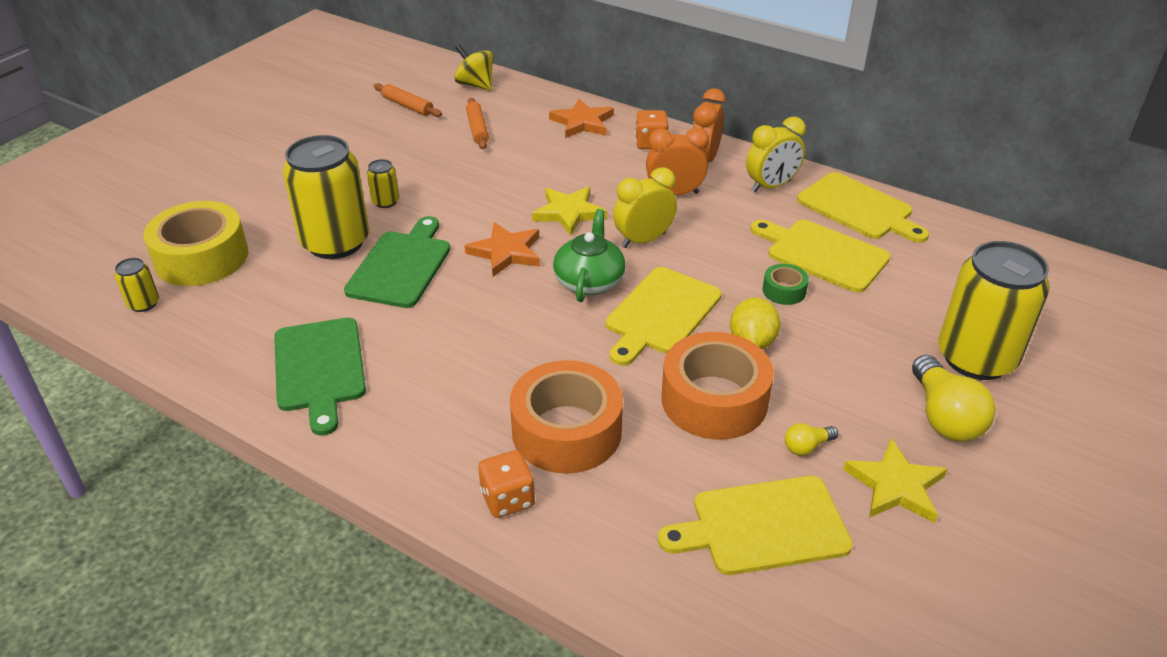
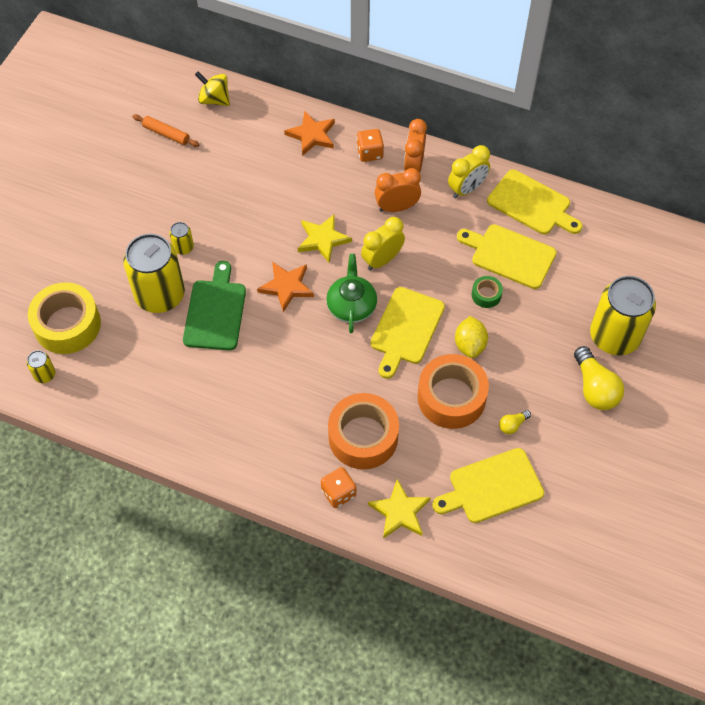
camera: 10 degrees left, 20 degrees up
green cutting board [274,318,366,436] -> none
orange rolling pin [466,98,489,150] -> none
yellow star [843,438,947,523] -> yellow star moved to [368,479,431,539]

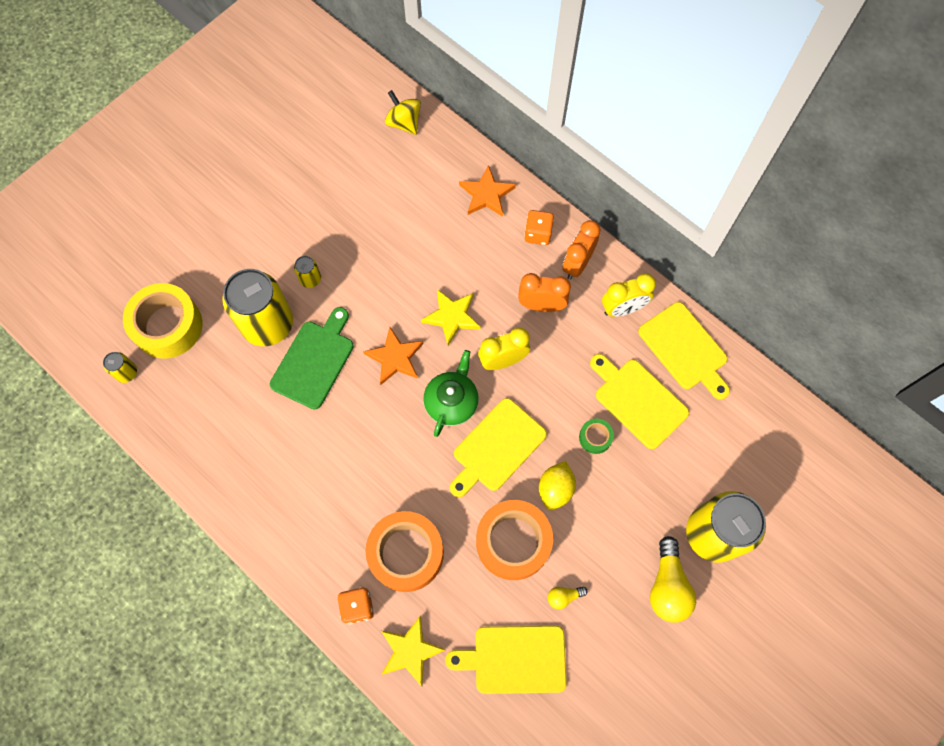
camera: 20 degrees right, 10 degrees up
orange rolling pin [132,114,199,147] -> none

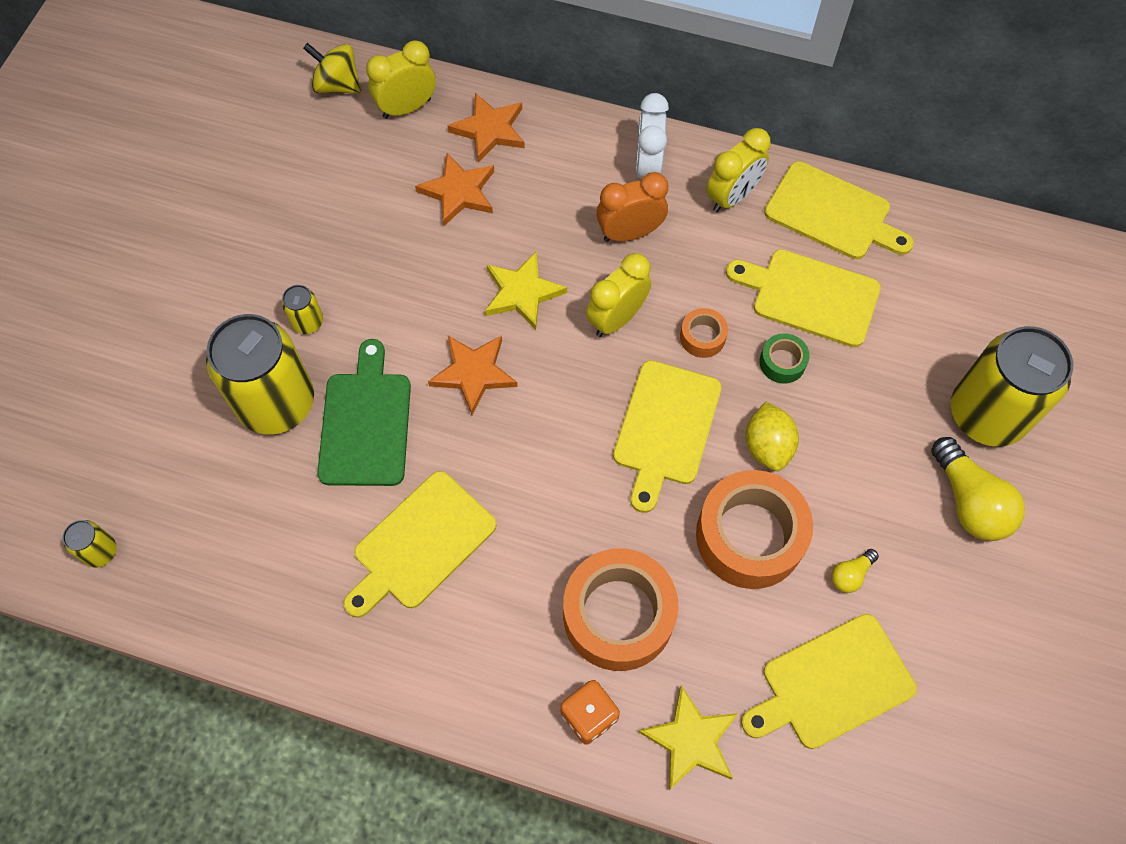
camera: 25 degrees left, 5 degrees down
yellow tape [123,283,202,359] -> none
green teapot [423,350,479,437] -> none
orange dice [524,210,554,245] -> none
orange clock [562,220,600,280] -> white clock [636,93,669,179]
none -> yellow cutting board [344,471,497,618]
none -> yellow clock [366,40,436,119]
none -> orange star [415,153,494,226]
none -> orange tape [680,308,728,358]

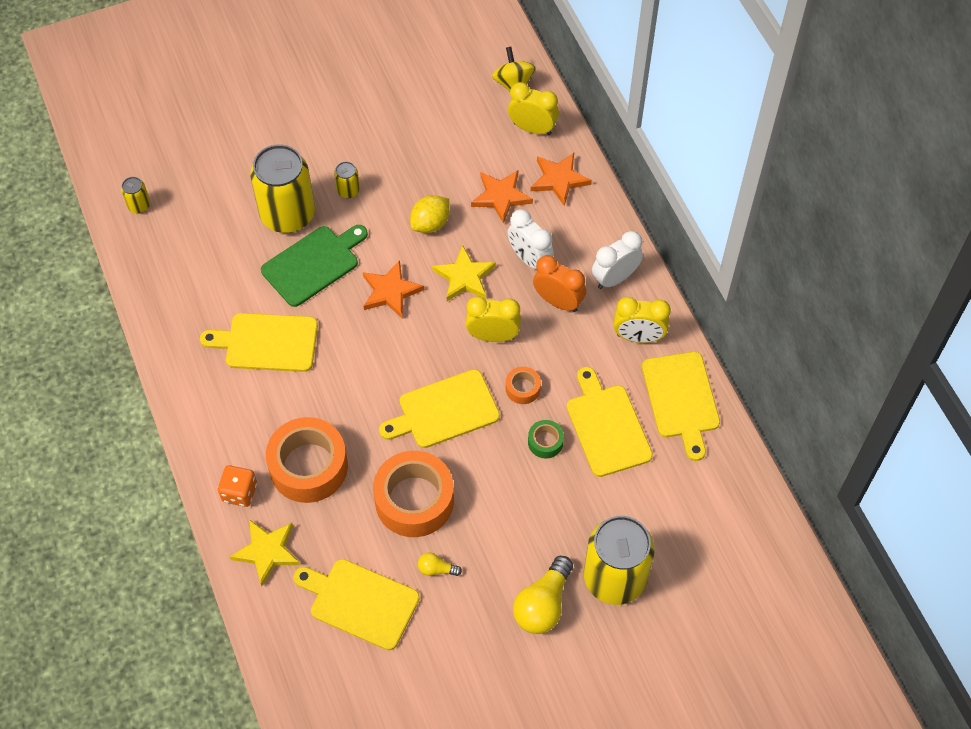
camera: 50 degrees right, 5 degrees down
yellow lemon [745,402,799,471] -> yellow lemon moved to [410,195,450,233]
none -> white clock [507,209,554,269]

